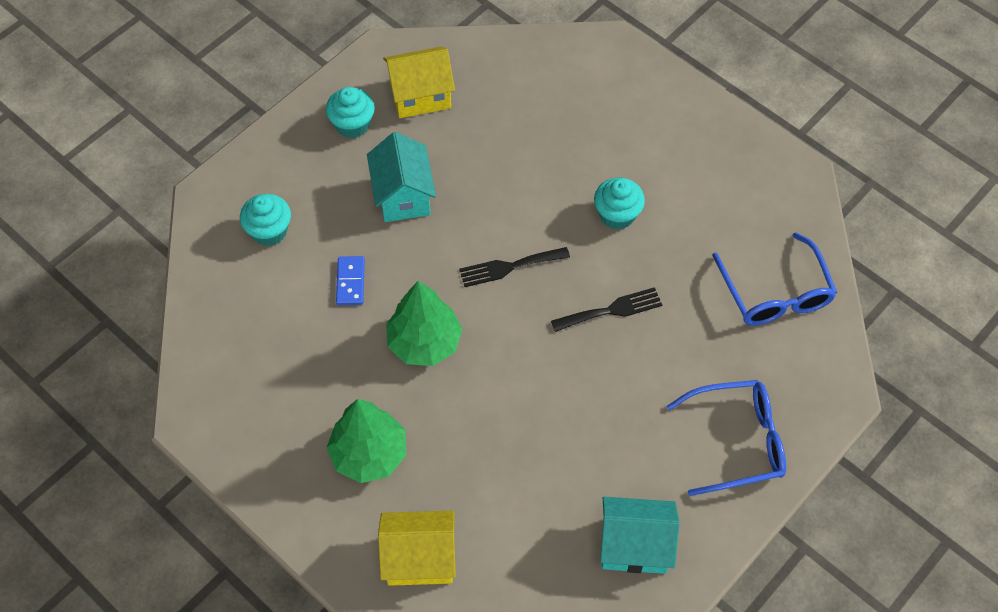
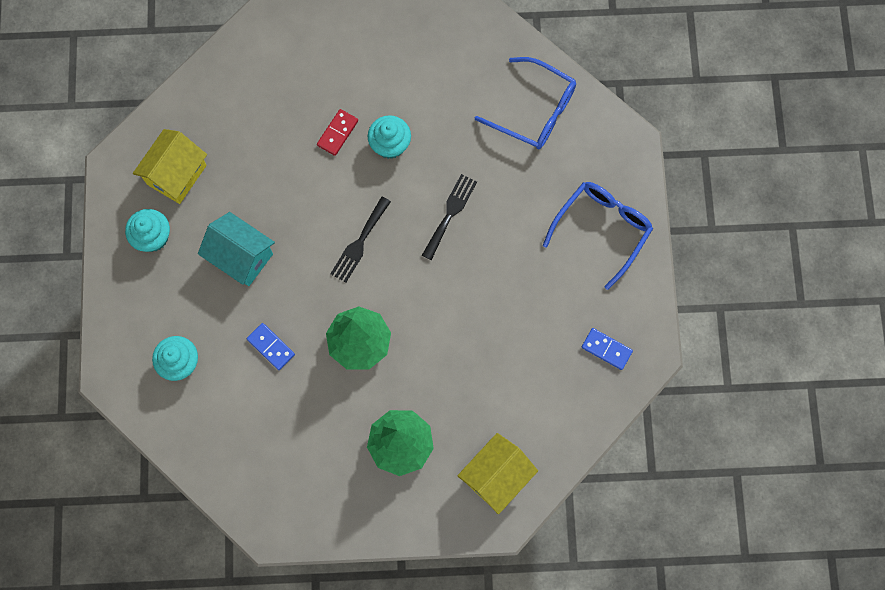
camera: 45 degrees left, 15 degrees up
turquoise house [600,497,680,574] -> blue domino [582,328,633,370]
none -> red domino [317,109,358,156]

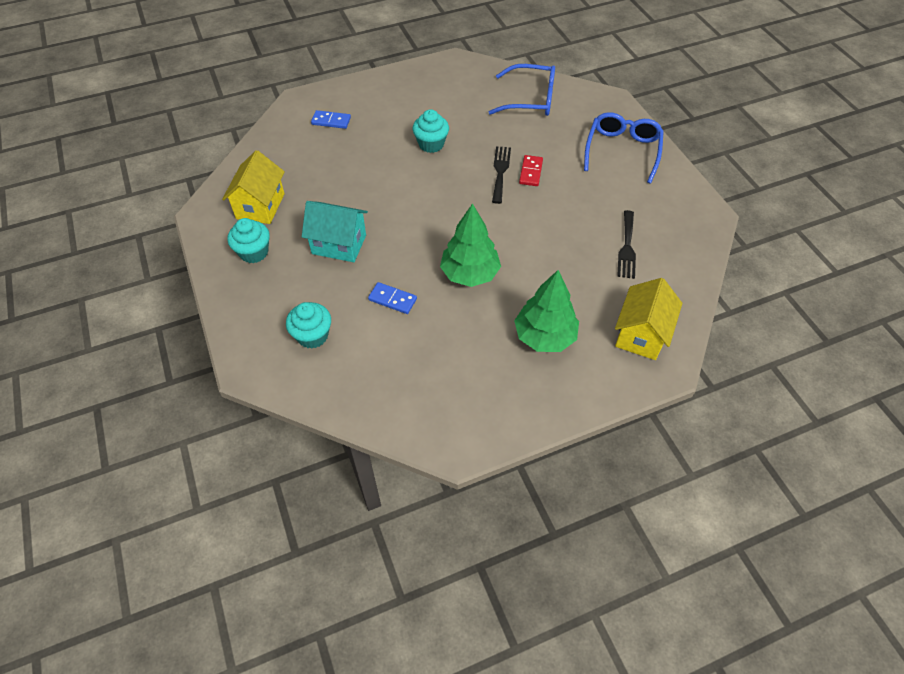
camera: 20 degrees left, 20 degrees down
red domino [317,109,358,156] -> red domino moved to [519,155,543,186]
black fork [330,197,391,283] -> black fork moved to [617,210,636,279]
blue domino [582,328,633,370] -> blue domino moved to [311,110,351,129]

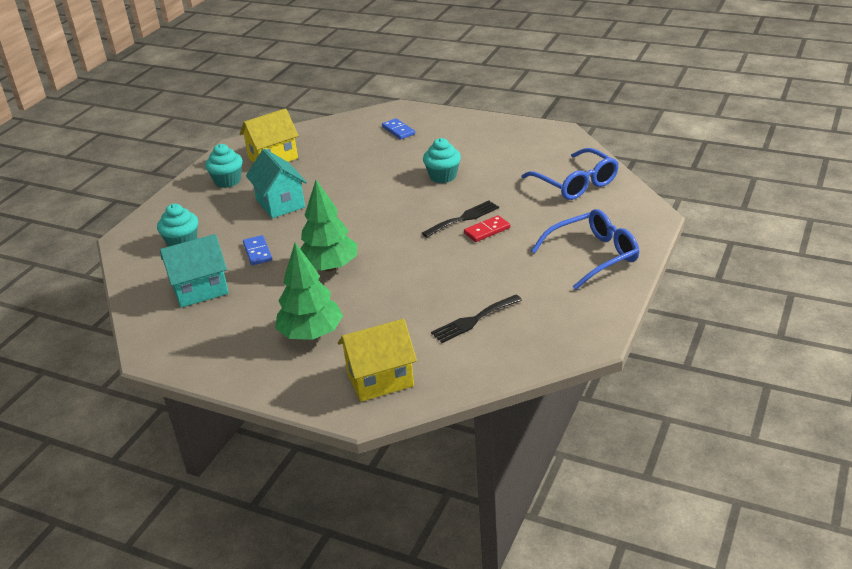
camera: 50 degrees right, 20 degrees down
none -> turquoise house [160,234,229,308]

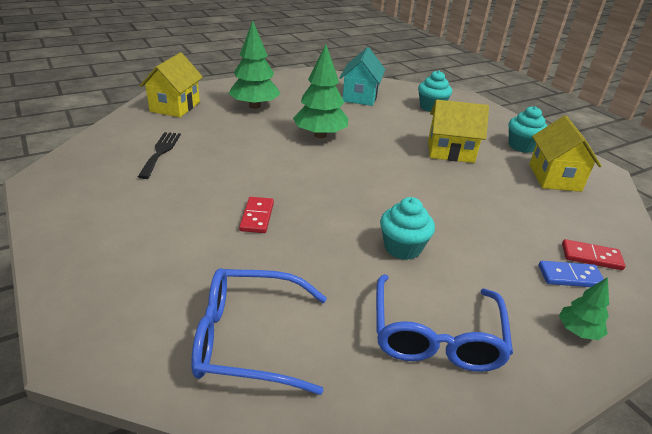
camera: 120 degrees right, 0 degrees up
blue domino [243,235,272,265] -> none
turquoise house [246,149,307,218] -> yellow house [428,100,489,163]
black fork [422,200,499,238] -> none
blue glasses [531,209,639,290] -> blue glasses moved to [376,274,513,372]
none -> green tree [559,277,609,340]
none -> red domino [562,239,626,270]

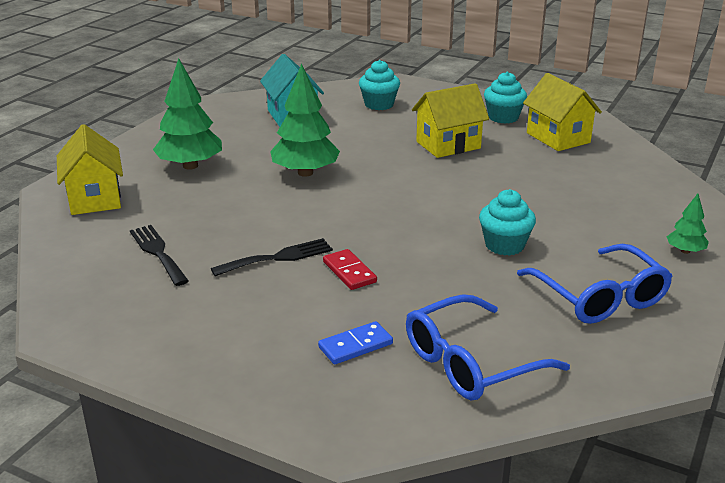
camera: 30 degrees left, 5 degrees down
blue domino [539,261,604,287] -> blue domino moved to [318,321,393,364]
red domino [562,239,626,270] -> none
none -> black fork [211,238,333,276]

